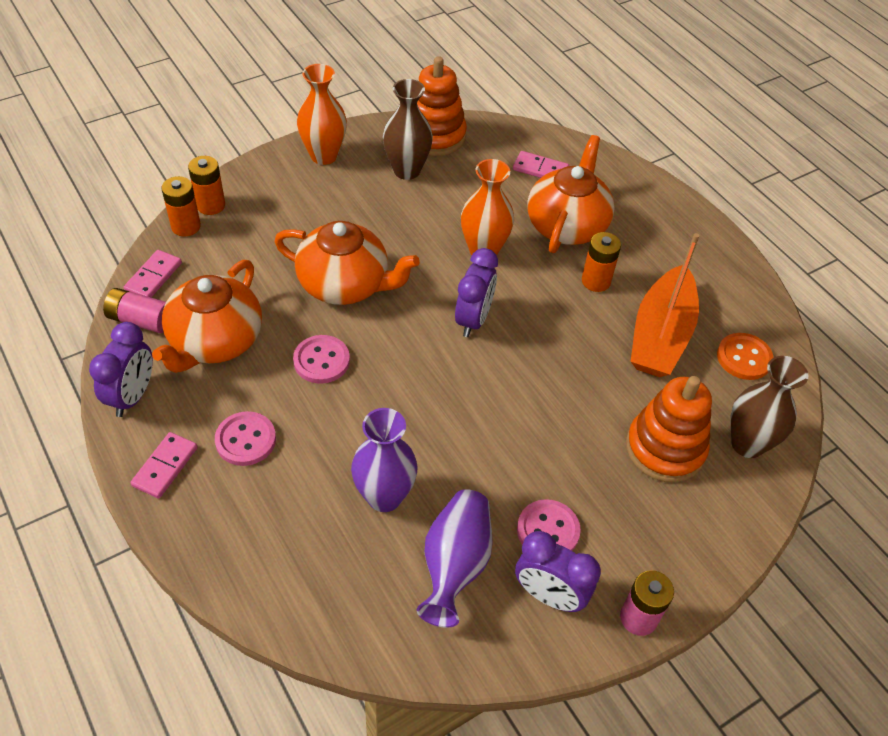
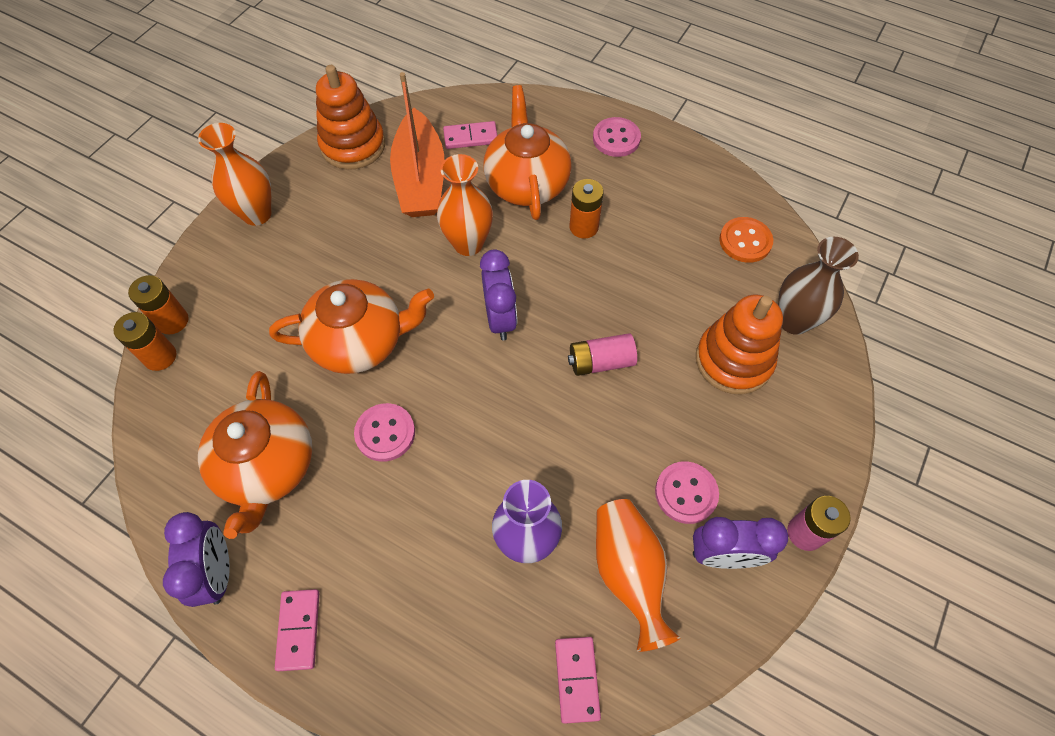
camera: 25 degrees left, 10 degrees up
pink battery [103,288,166,333] -> pink battery moved to [568,333,637,376]
pink domino [124,250,182,298] -> pink domino moved to [555,637,601,724]
pink button [215,411,276,466] -> pink button moved to [593,117,641,157]
brown vase [383,79,433,180] -> none
purple vase [416,489,493,628] -> orange vase [596,499,680,652]
orange boat [630,233,699,377] -> orange boat moved to [390,72,444,217]

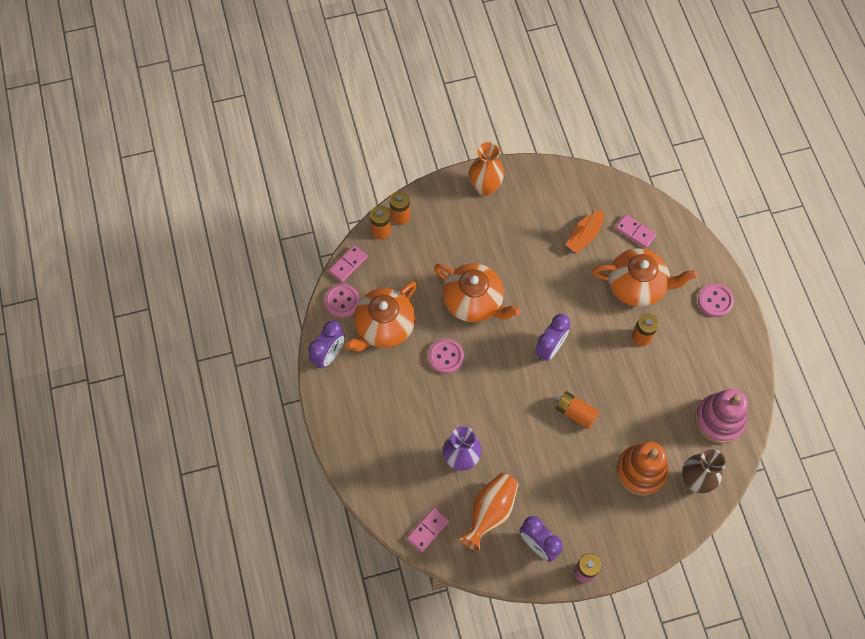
camera: 45 degrees right, 5 degrees up
pink domino [275,589,319,671] -> pink domino moved to [329,245,368,282]
orange stacking toy [316,65,385,170] -> none
orange boat [390,72,444,217] -> orange boat [566,209,604,253], size x0.59
orange vase [437,154,493,256] -> none
orange teapot [484,85,571,220] -> orange teapot turned 60 degrees clockwise [592,248,697,307]
pink battery [568,333,637,376] -> orange battery [556,391,599,429]
pink button [655,461,719,524] -> pink button moved to [325,284,360,317]
orange button [719,217,773,263] -> pink stacking toy [695,389,748,443]

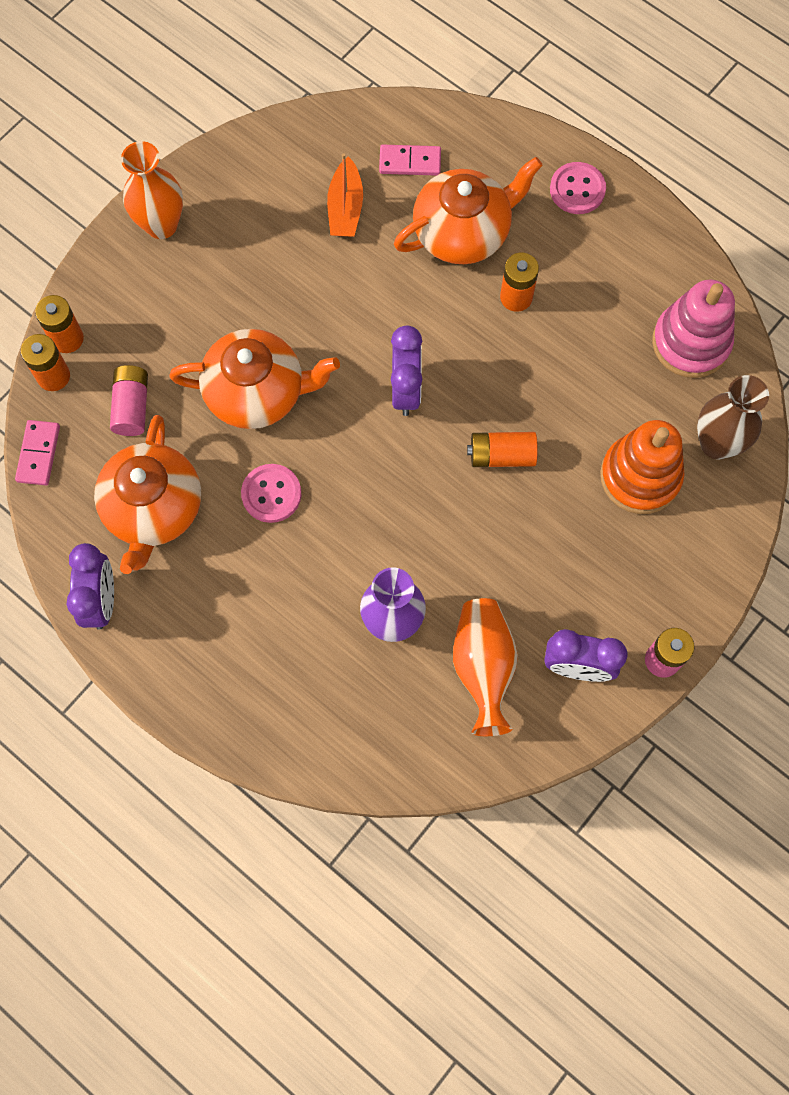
camera: 35 degrees left, 5 degrees up
pink button [325,284,360,317] -> none
pink domino [407,507,449,552] -> none
none -> pink battery [110,365,148,436]

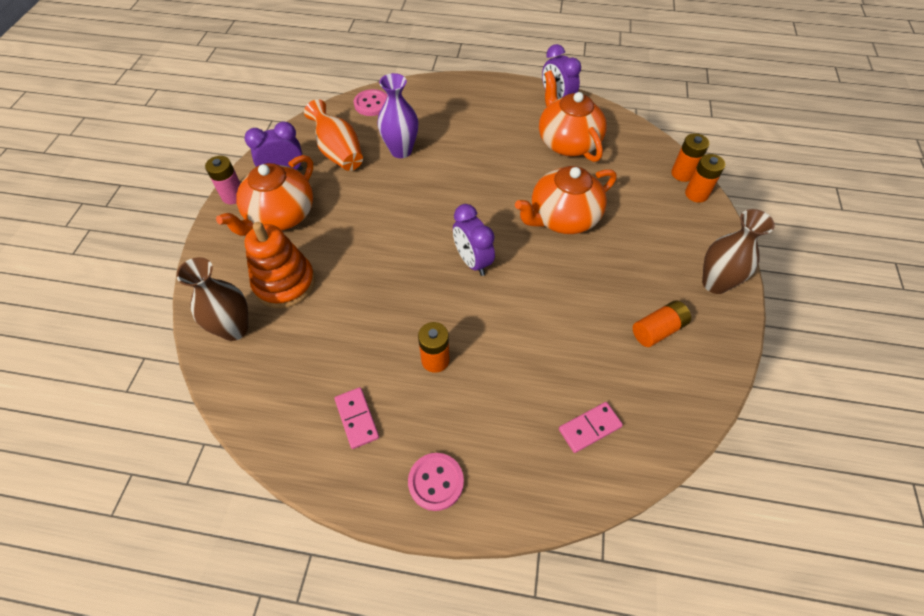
camera: 150 degrees right, 15 degrees down
pink domino [15,420,60,485] -> pink domino moved to [334,387,379,449]
pink battery [110,365,148,436] -> none
orange vase [121,141,183,239] -> brown vase [702,209,775,294]
pink button [241,464,301,523] -> pink button moved to [354,89,388,116]
orange boat [327,153,363,237] -> none
orange teapot [394,157,543,264] -> orange teapot moved to [216,155,313,236]
orange battery [467,432,538,467] -> orange battery moved to [633,300,691,347]
pink stacking toy [652,280,735,378] -> none

